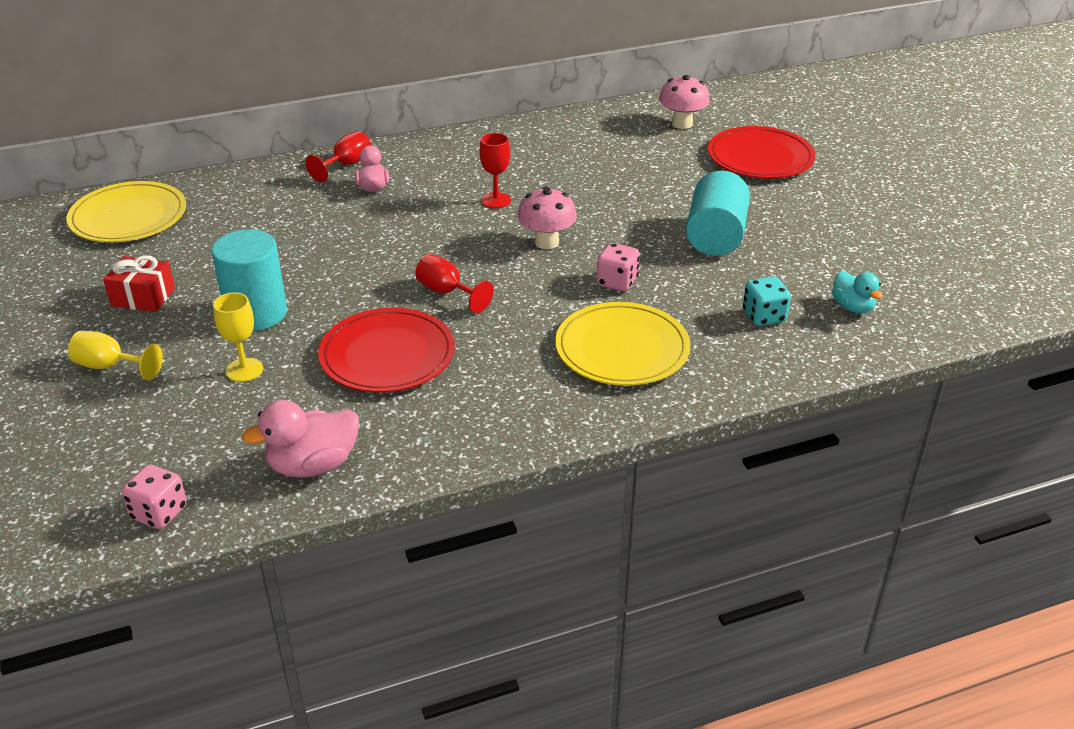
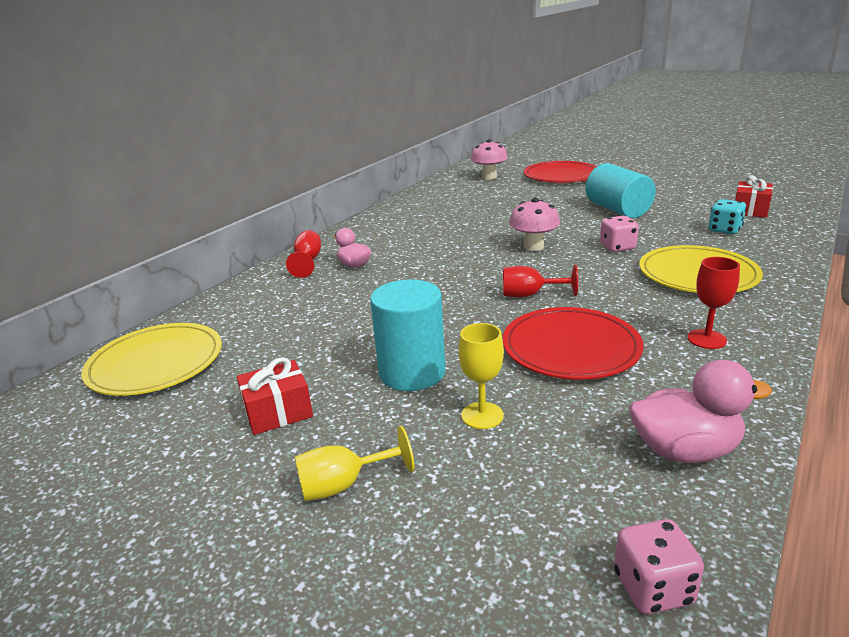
camera: 35 degrees left, 10 degrees down
pink duck [242,400,359,478] -> pink duck turned 120 degrees counterclockwise [629,360,772,463]
red goblet [479,133,511,209] -> red goblet moved to [687,257,740,349]
turquoise duck [832,271,883,313] -> red gift [735,175,773,218]

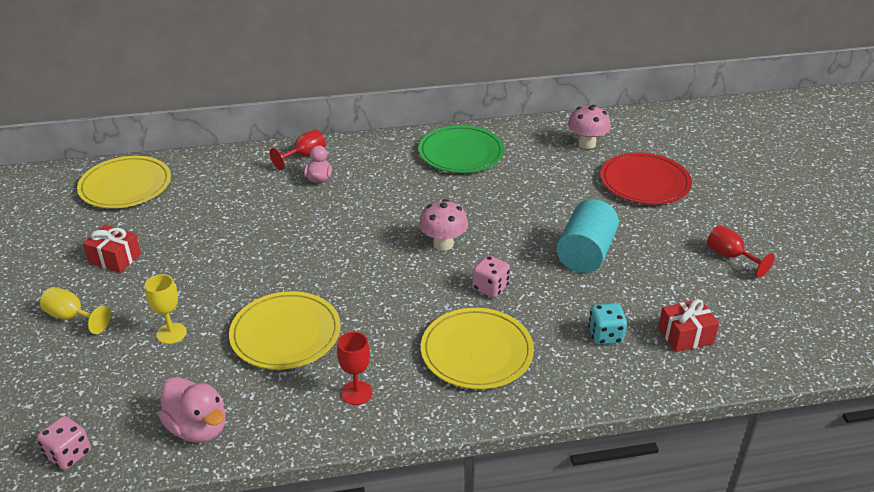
camera: 45 degrees right, 10 degrees up
turquoise cylinder [370,280,445,391] -> none
red goblet [503,265,578,297] -> red goblet moved to [707,225,775,277]
red plate [503,307,644,380] -> yellow plate [229,291,341,370]
none -> green plate [418,125,505,173]

